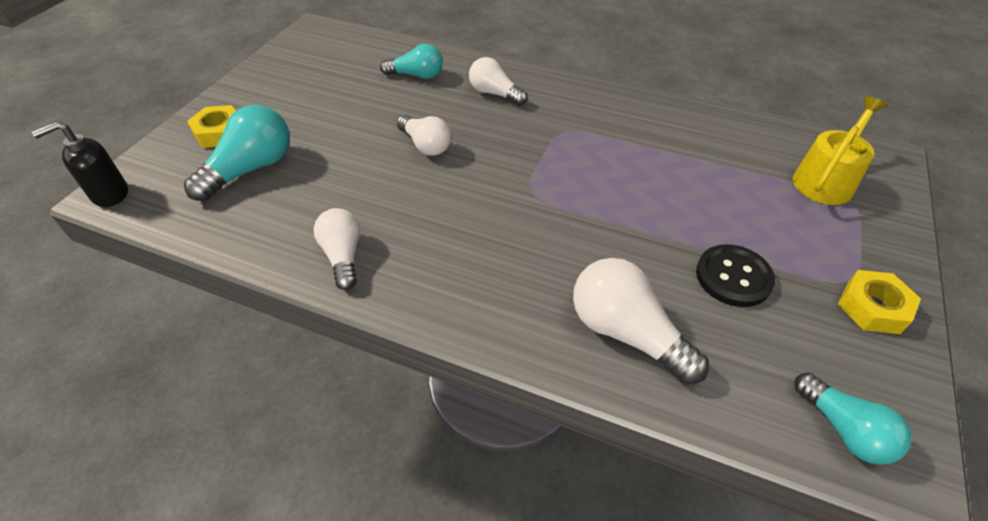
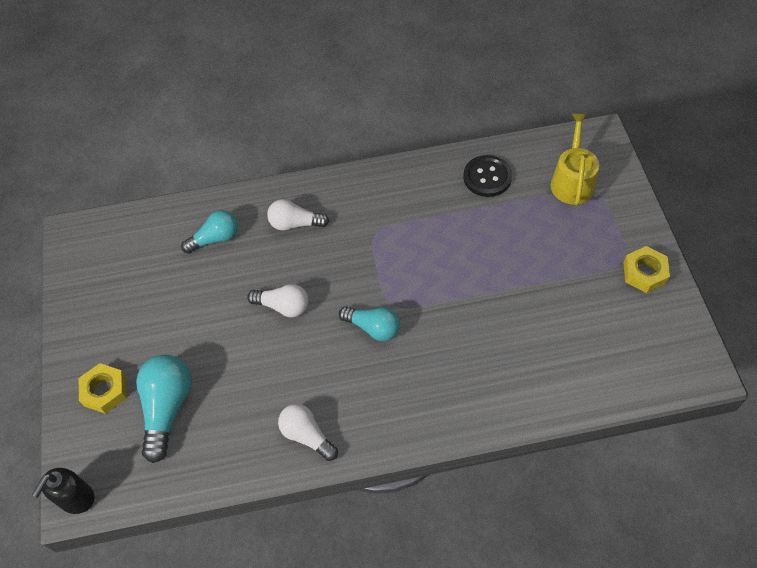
camera: 30 degrees left, 10 degrees up
white light bulb [573,258,709,385] -> none
black button [696,244,775,307] -> black button moved to [463,155,512,197]
turquoise light bulb [795,372,912,465] -> turquoise light bulb moved to [339,306,400,341]

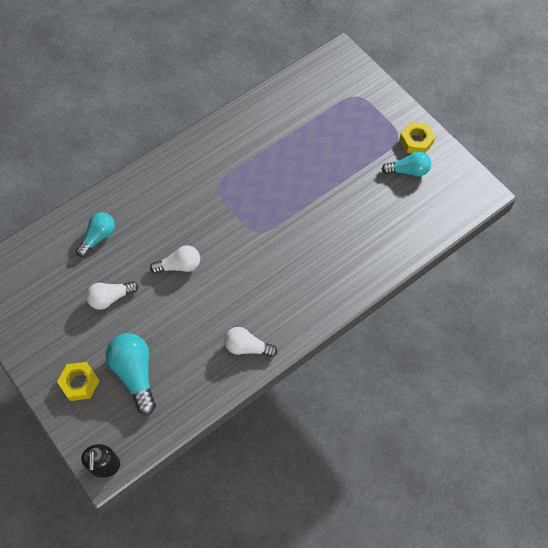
camera: 30 degrees left, 5 degrees up
white light bulb [267,199,329,231] -> white light bulb moved to [86,281,139,310]
turquoise light bulb [339,306,400,341] -> turquoise light bulb moved to [381,151,431,177]
black button [463,155,512,197] -> none
yellow watering can [550,114,599,205] -> none

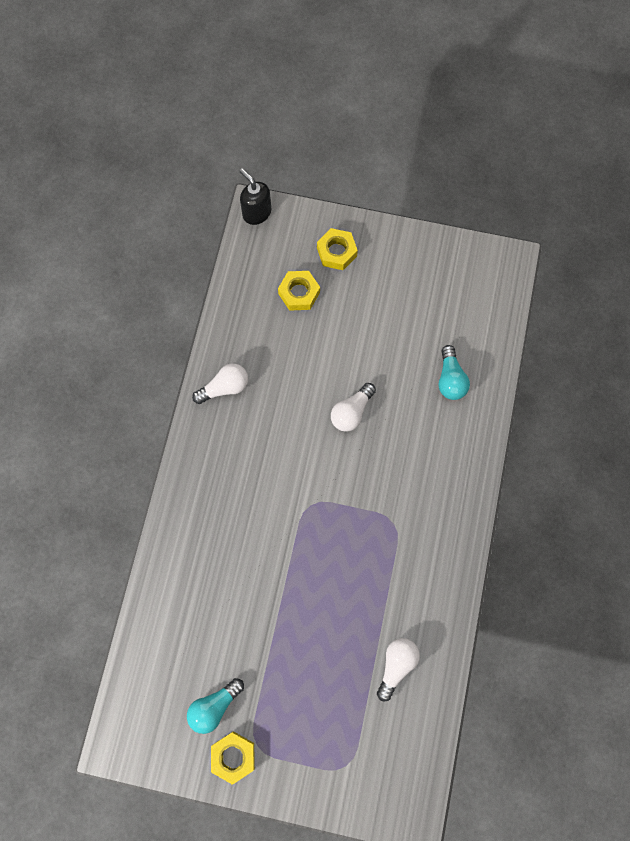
camera: 140 degrees right, 10 degrees up
white light bulb [86,281,139,310] -> white light bulb moved to [377,638,420,702]
turquoise light bulb [106,333,156,415] -> yellow nut [278,271,320,311]

